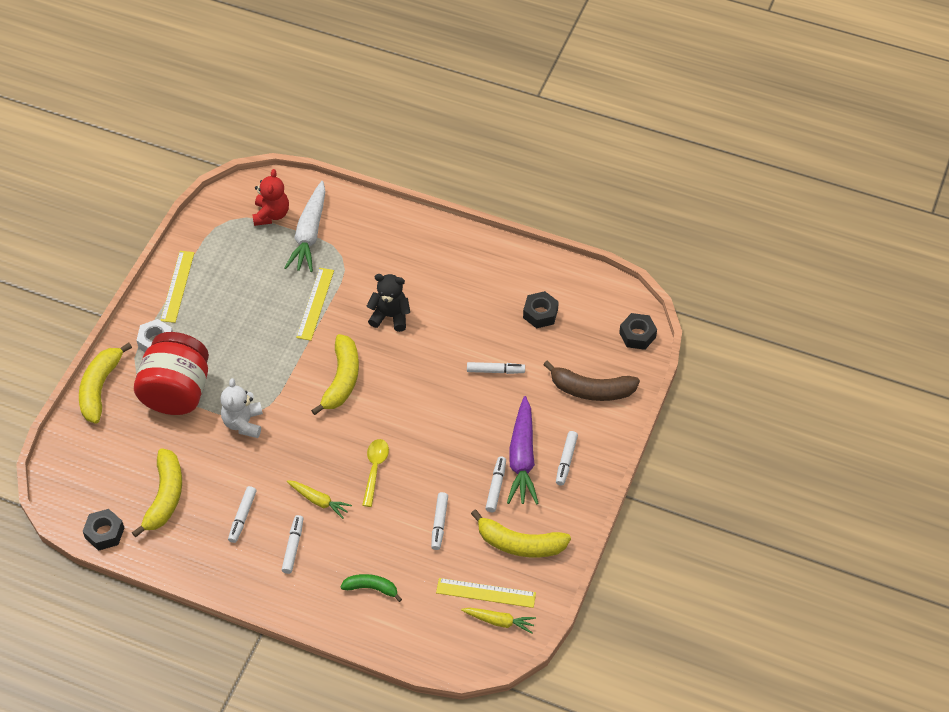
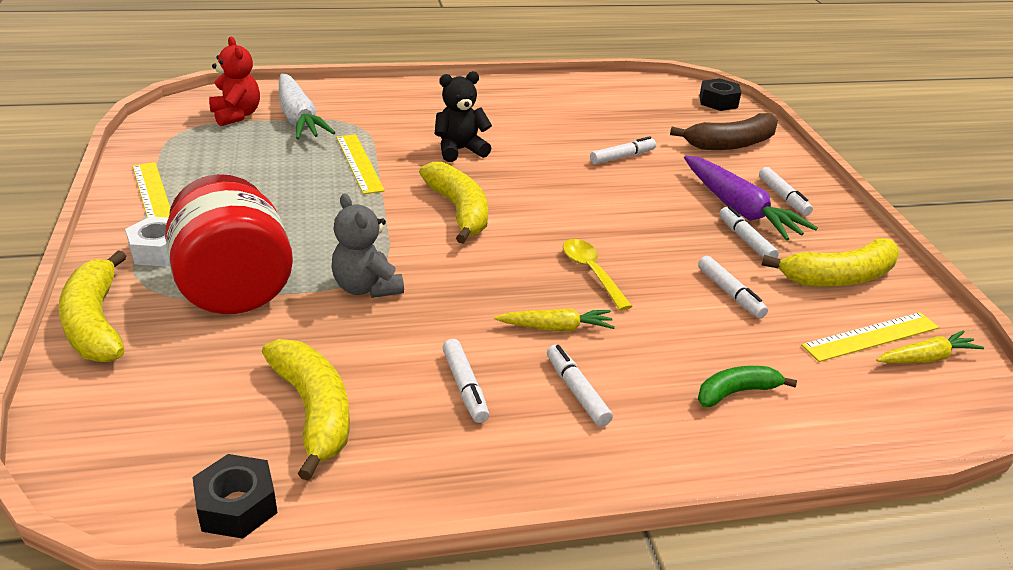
camera: 35 degrees left, 20 degrees down
white teddy bear [221,378,263,438] -> grey teddy bear [331,193,404,298]
black nut [523,291,559,329] -> none

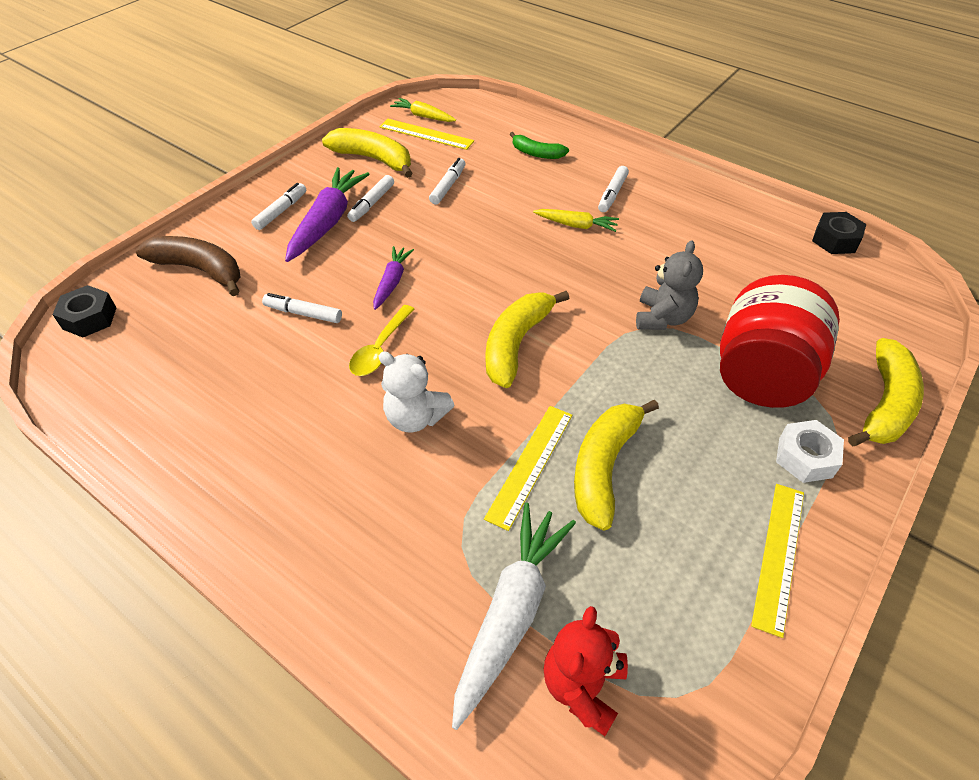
camera: 130 degrees left, 15 degrees up
yellow banana [262,339,349,481] -> yellow banana moved to [574,400,659,530]
black teddy bear [435,71,492,162] -> white teddy bear [378,351,454,432]
white marker [443,339,489,423] -> none
yellow carrot [494,308,615,331] -> yellow carrot turned 150 degrees clockwise [533,209,619,232]
yellow spoon [563,239,633,311] -> yellow spoon moved to [349,305,414,376]
none -> purple carrot [373,246,414,310]

